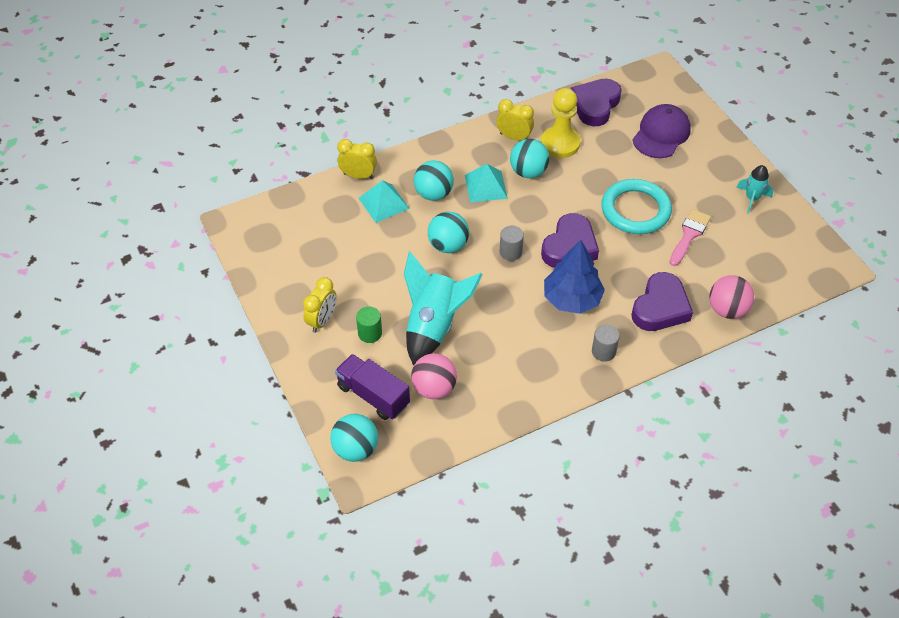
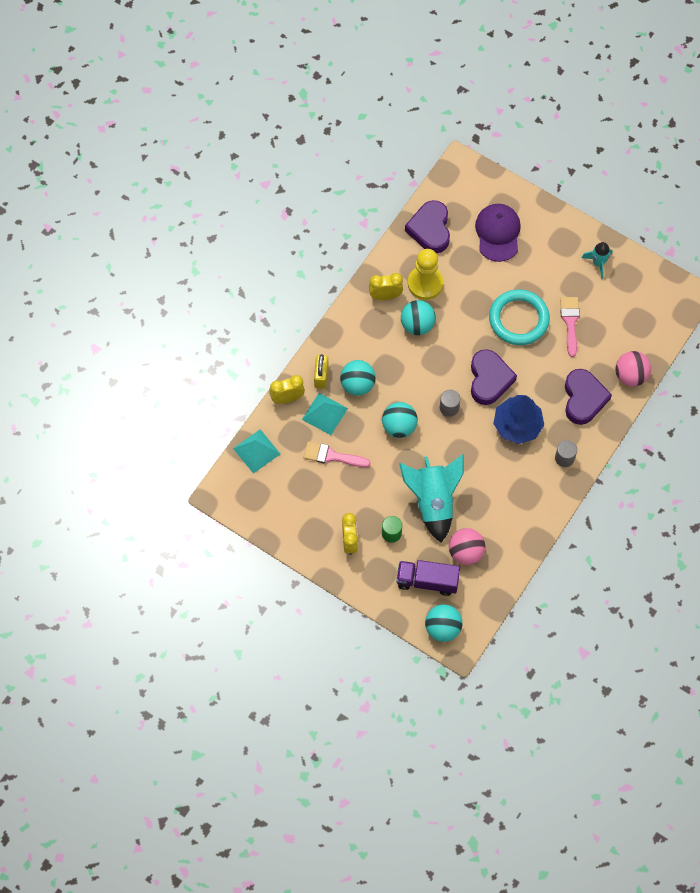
camera: 30 degrees left, 15 degrees up
turquoise pyramid [465,164,508,203] -> turquoise pyramid moved to [233,429,280,474]
none -> pink brush [304,441,371,467]
none -> yellow padlock [314,354,328,389]

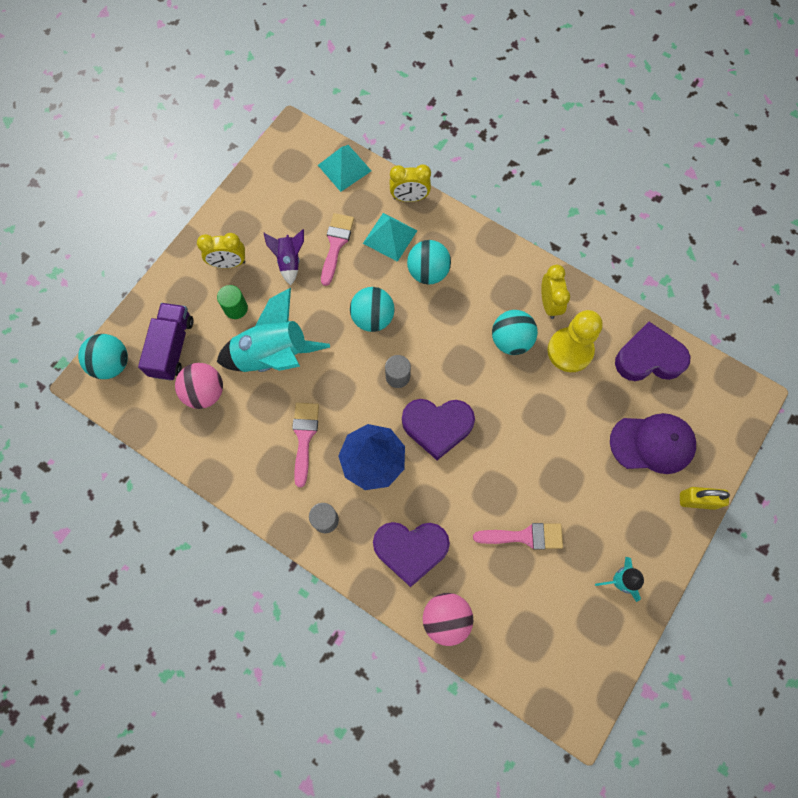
camera: 90 degrees right, 5 degrees up
yellow clock [270,375,305,404] -> yellow clock turned 105 degrees clockwise [389,164,431,202]
yellow padlock [314,354,328,389] -> yellow padlock moved to [680,487,730,510]
turquoise ring [489,289,550,345] -> none
none -> purple rocket [264,229,304,285]
none -> pink brush [292,403,319,487]

